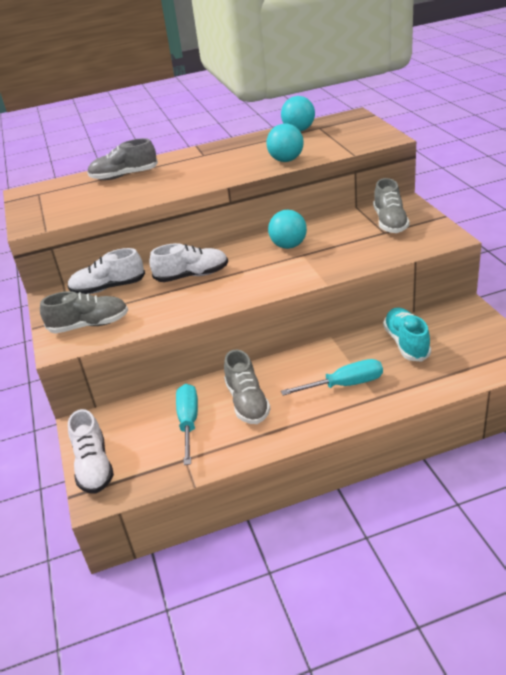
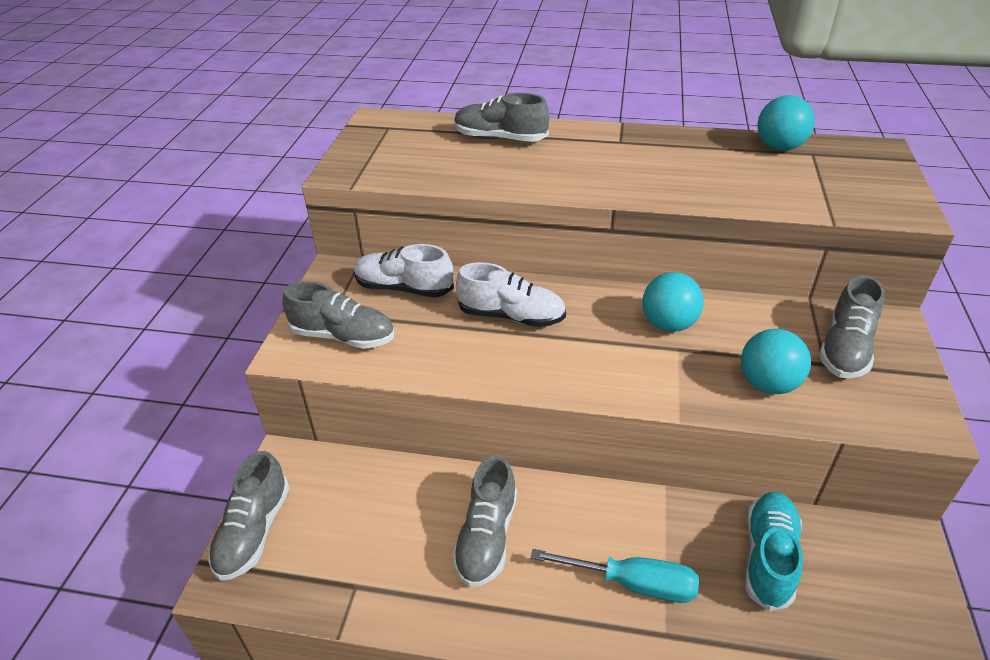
camera: 25 degrees right, 5 degrees up
white shoe [68,409,114,494] -> grey shoe [208,451,289,581]
turquoise screwdriver [176,384,198,465] -> none
turquoise ball [266,123,304,162] -> turquoise ball moved to [741,329,811,394]

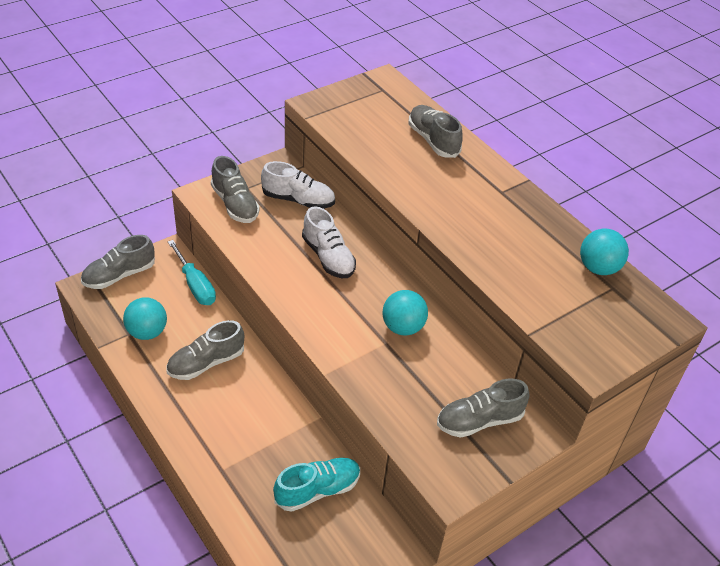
camera: 40 degrees right, 5 degrees up
white shoe [354,244,454,297] -> white shoe turned 135 degrees clockwise [261,161,335,209]
turquoise screwdriver [531,549,699,603] -> turquoise screwdriver moved to [168,240,216,305]
turquoise ball [741,329,811,394] -> turquoise ball moved to [123,298,167,340]

